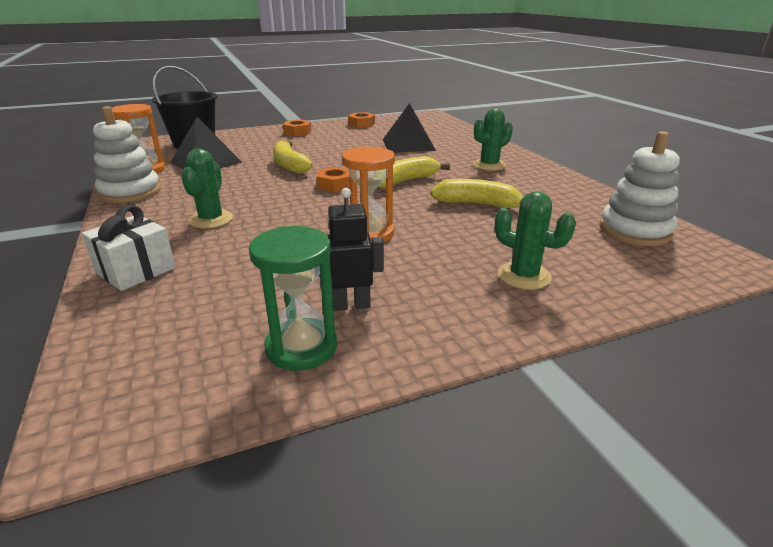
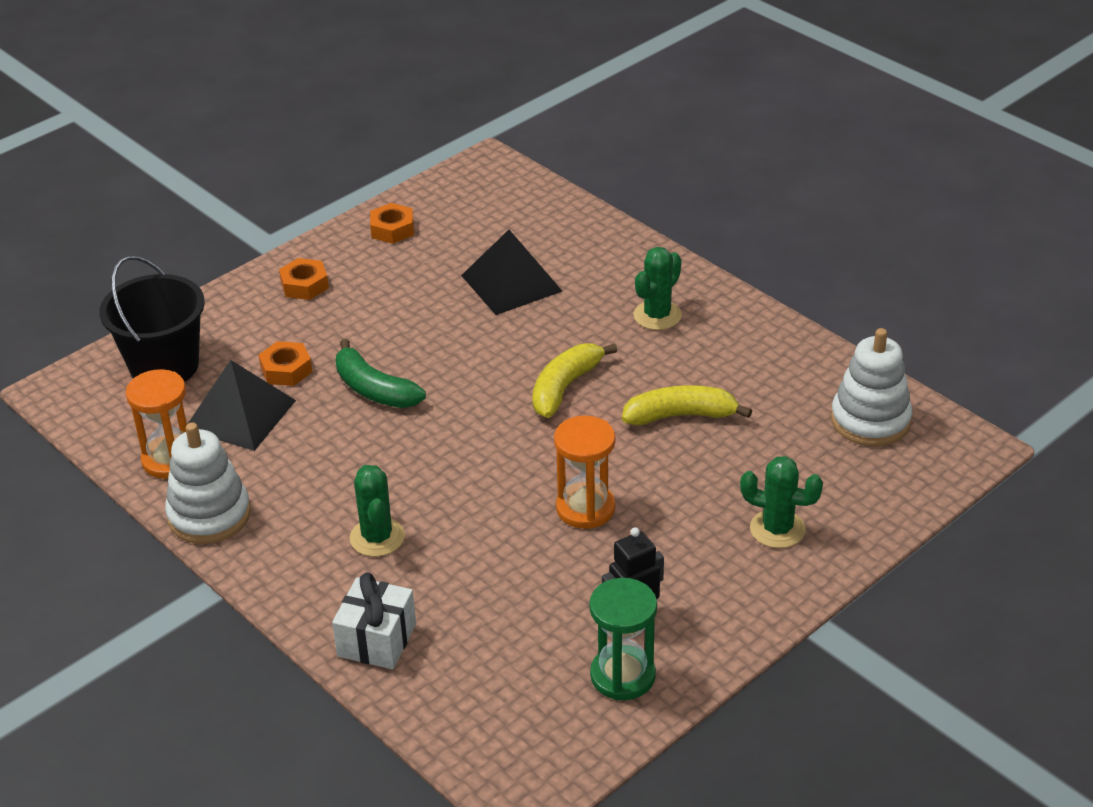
camera: 20 degrees left, 10 degrees up
yellow banana [273,141,313,174] -> green banana [336,339,426,408]
orange nut [317,167,350,192] -> orange nut moved to [258,341,312,386]

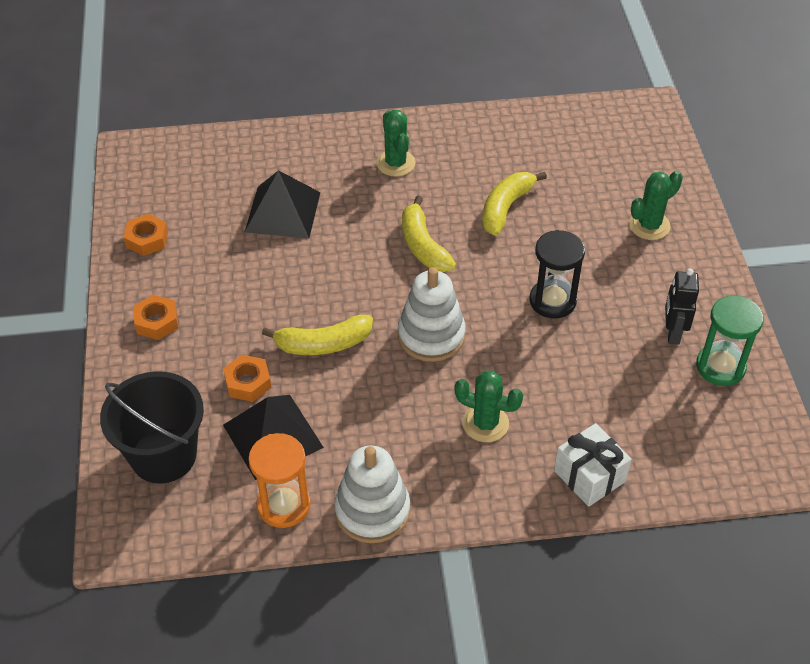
camera: 55 degrees left, 10 degrees up
green banana [336,339,426,408] -> yellow banana [262,315,373,355]
orange hourglass [554,416,615,529] -> black hourglass [530,230,585,318]
white stacking toy [831,328,912,446] -> white stacking toy moved to [398,267,466,362]

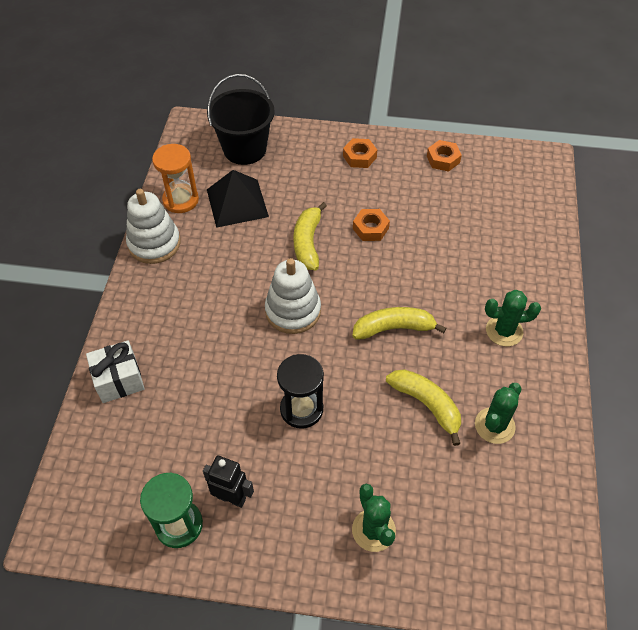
camera: 105 degrees right, 5 degrees up
orange nut [223,355,271,402] -> orange nut moved to [353,209,390,241]
black pyramid [245,170,320,238] -> none
green cactus [454,371,523,442] -> green cactus moved to [475,383,522,444]

